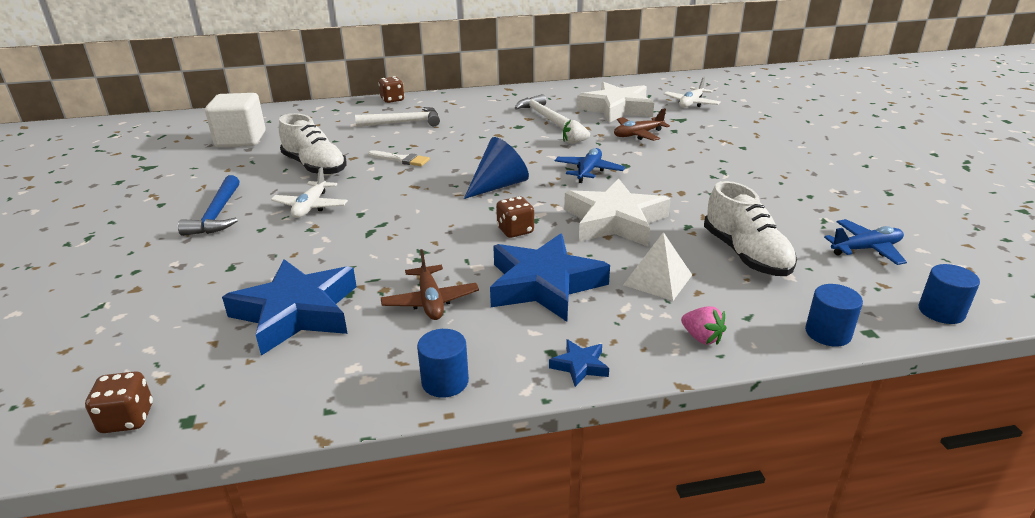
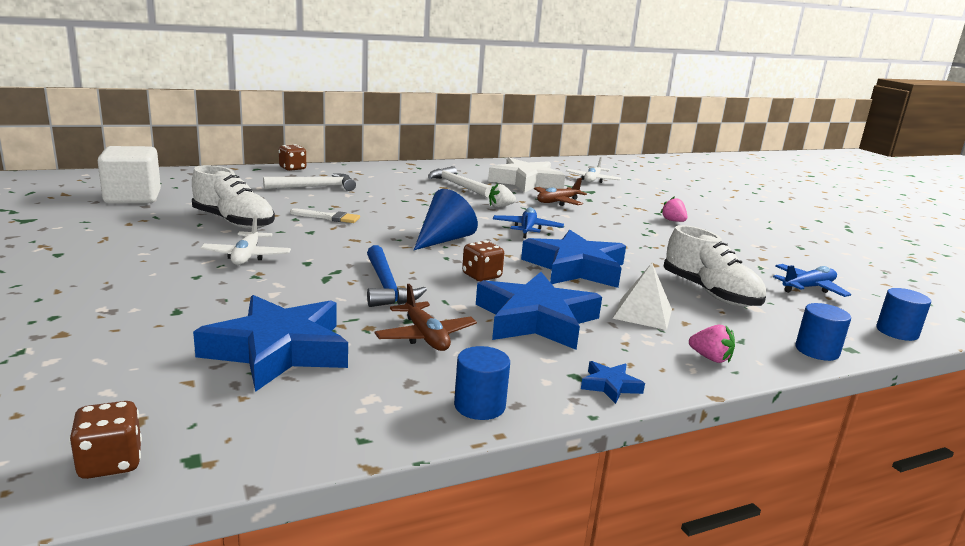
camera: 15 degrees left, 10 degrees down
blue hammer [178,175,240,236] -> blue hammer moved to [367,245,427,307]
white star [564,178,671,246] -> blue star [521,230,626,288]
none -> pink strawberry [660,196,687,222]

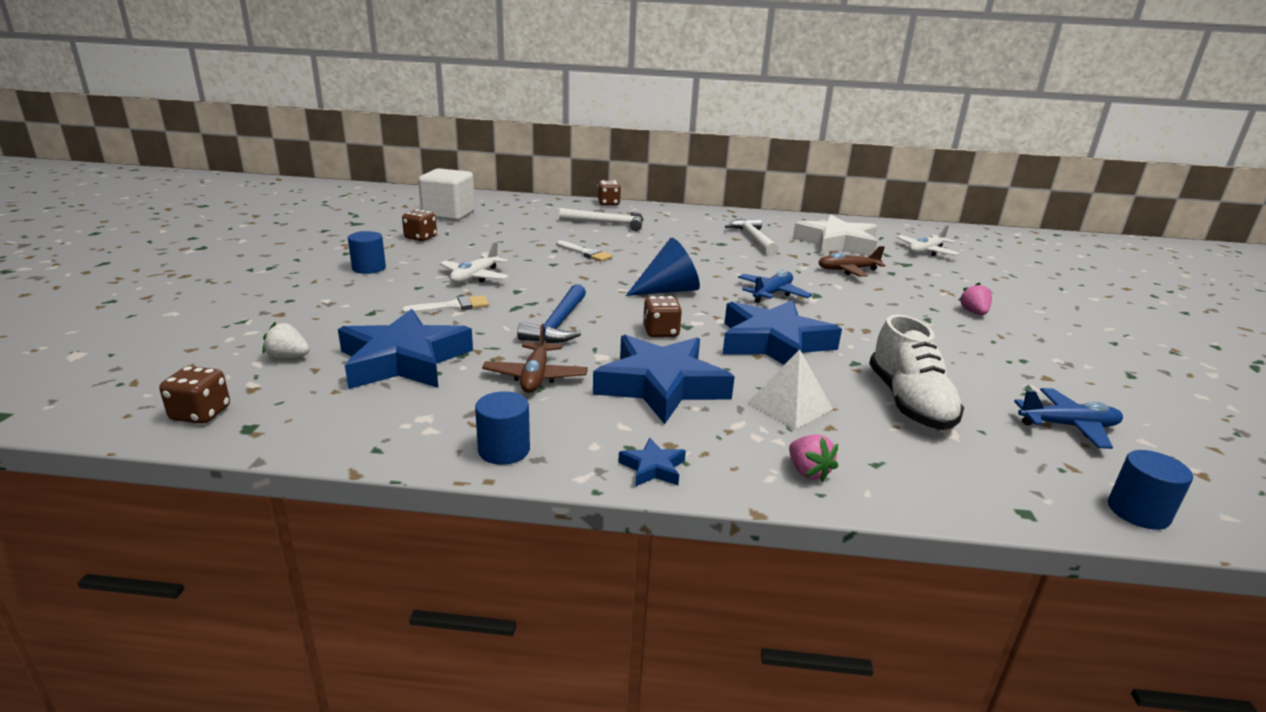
camera: 30 degrees right, 5 degrees up
white shoe [192,165,275,229] -> none
white strawberry [489,183,516,208] -> white strawberry moved to [262,322,310,359]
blue cylinder [795,303,851,361] -> blue cylinder moved to [348,231,386,274]
none -> brown dice [402,209,437,241]
none -> white brush [402,296,489,314]

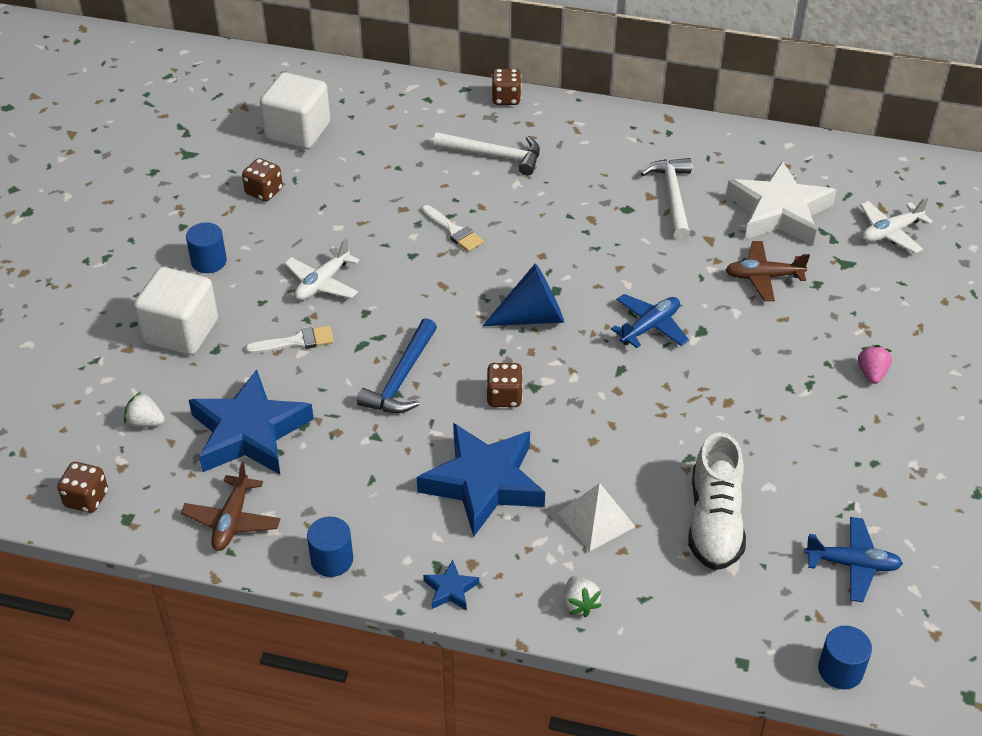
camera: 10 degrees right, 20 degrees up
brown plane [482,324,588,393] -> brown plane moved to [181,462,281,551]
blue star [723,300,842,365] -> none
pink strawberry [789,435,838,482] -> white strawberry [564,576,602,617]
none -> white cube [134,267,218,355]

